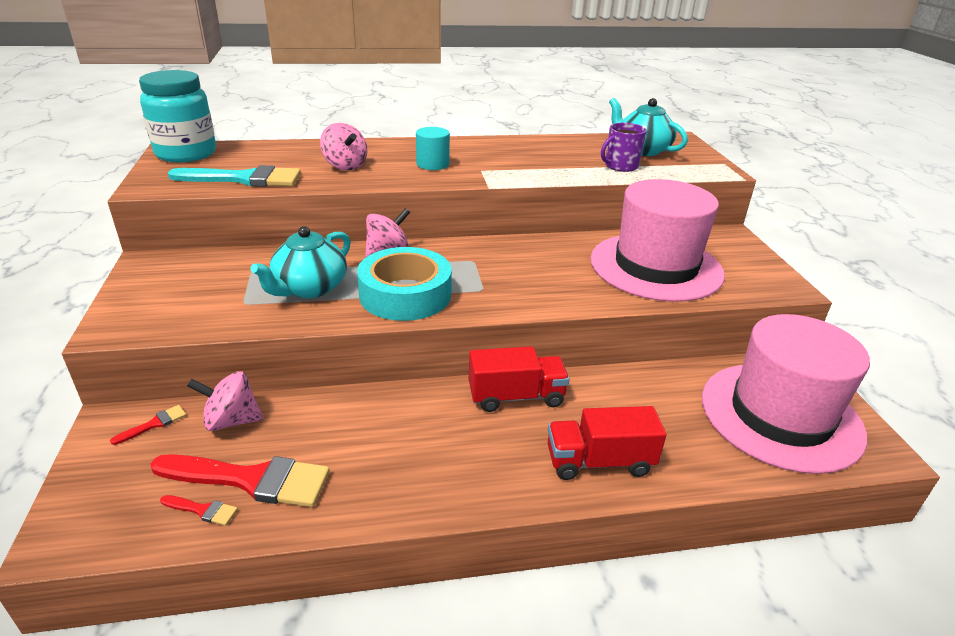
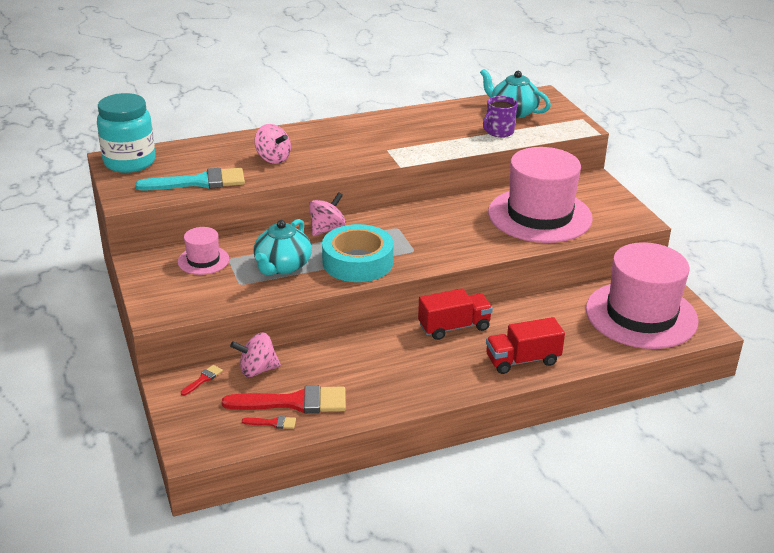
camera: 10 degrees left, 0 degrees up
turquoise cylinder [416,127,450,170] -> none
none -> pink hat [178,227,229,275]

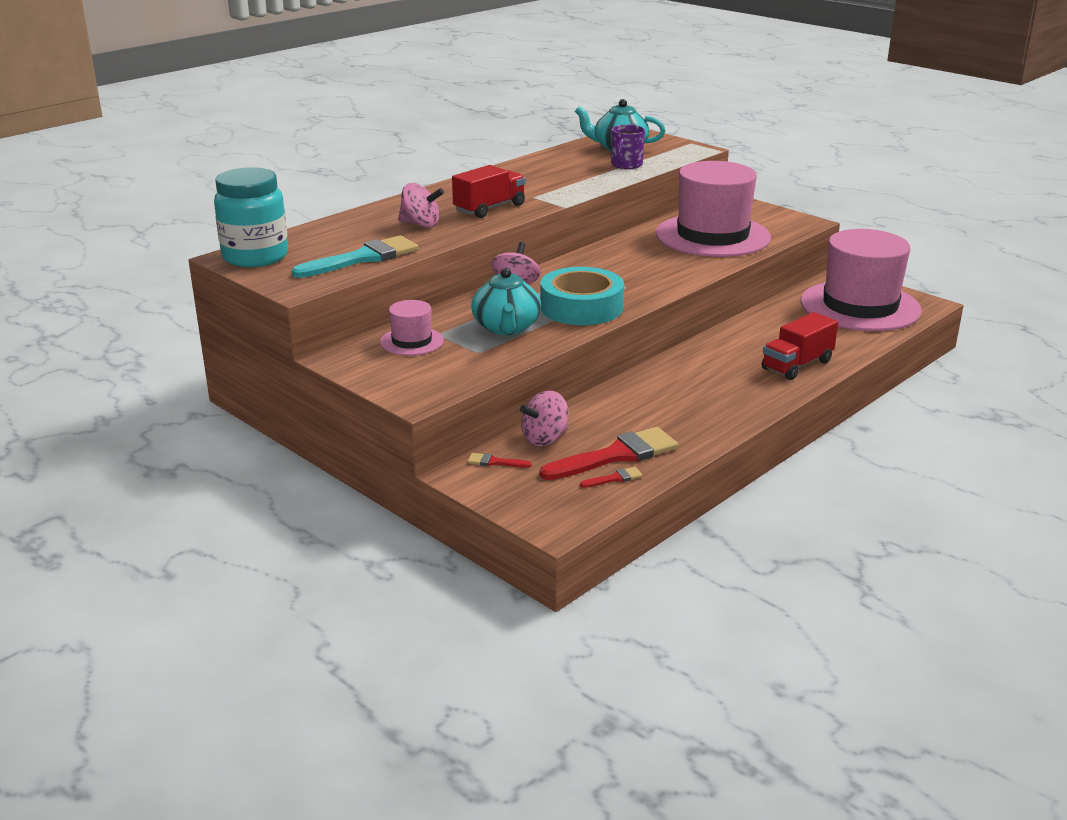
camera: 25 degrees left, 5 degrees down
red brush [181,365,223,396] -> red brush turned 90 degrees counterclockwise [468,453,532,468]
red truck [418,289,493,340] -> red truck moved to [452,165,525,218]

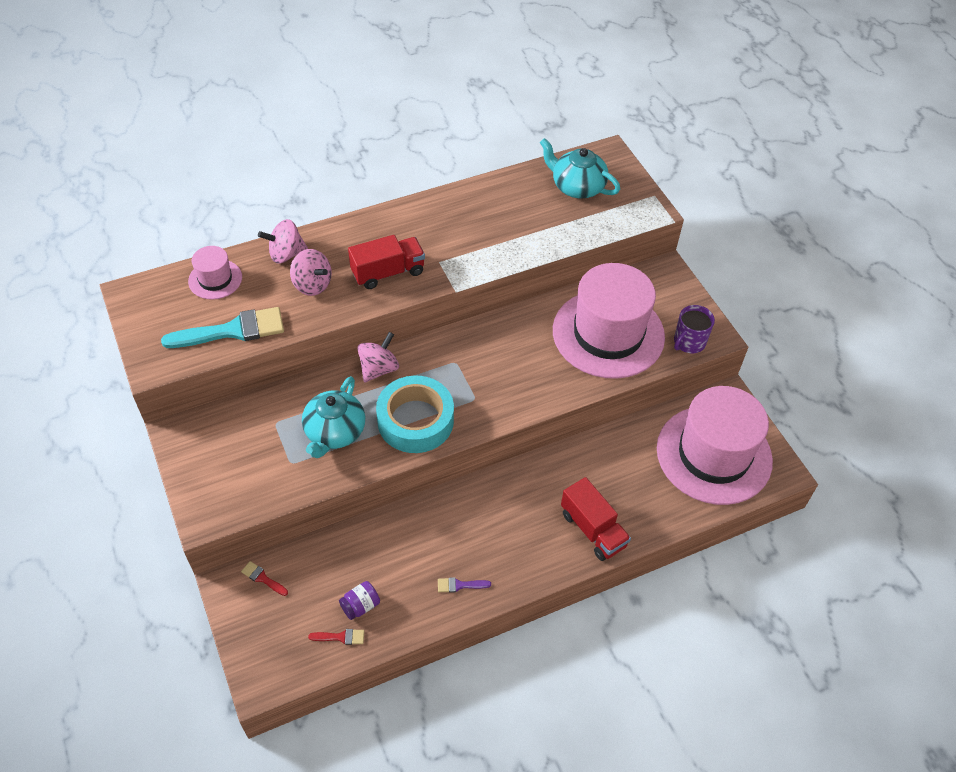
camera: 20 degrees right, 25 degrees up
turquoise jar [214,167,288,267] -> none
pink hat [380,300,444,356] -> pink hat moved to [188,246,242,300]
pink spinning top [520,391,569,446] -> pink spinning top moved to [258,219,308,264]
red brush [540,427,678,480] -> purple jar [339,581,380,620]
purple mug [611,125,645,169] -> purple mug moved to [674,305,715,353]
red truck [762,312,838,380] -> red truck turned 105 degrees counterclockwise [561,477,631,561]
none -> purple brush [438,577,491,593]

